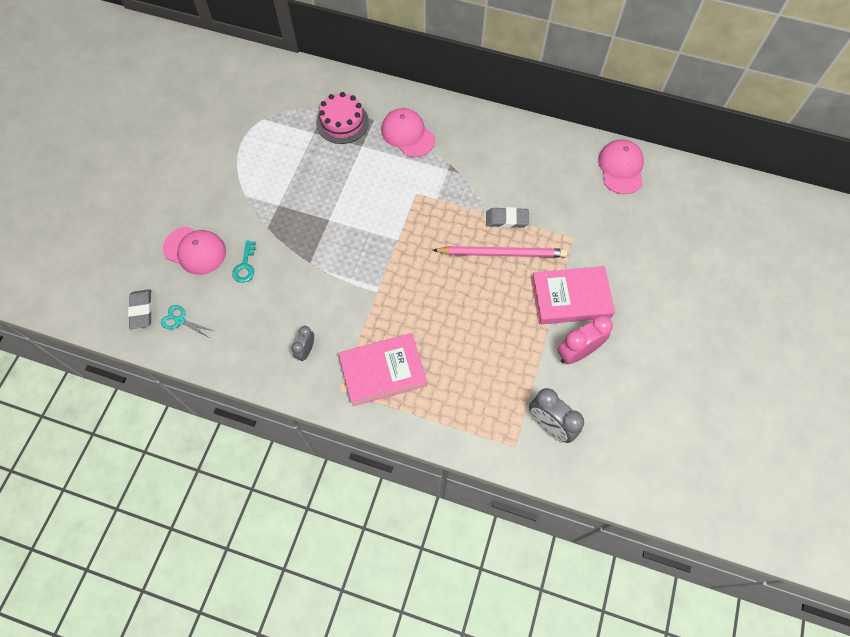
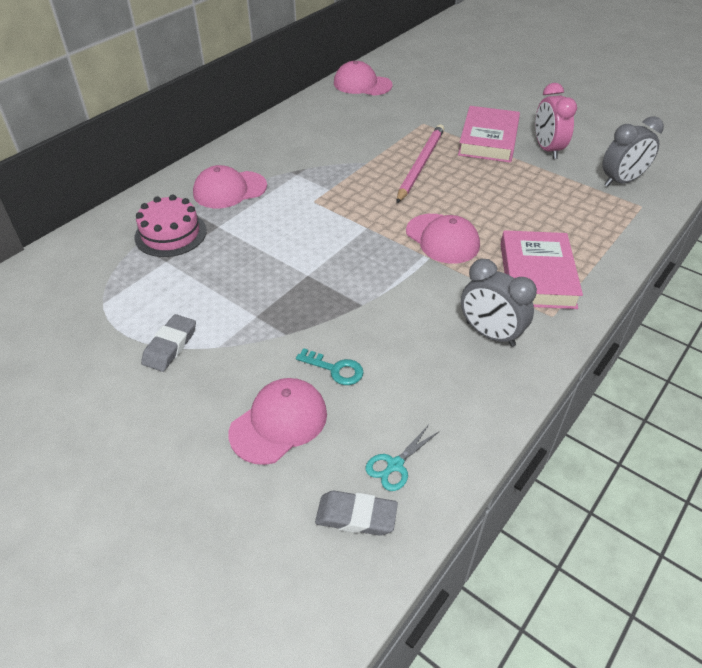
camera: 70 degrees left, 20 degrees down
grey clock [292,326,314,361] -> grey clock [461,259,537,347], size x1.71
grey eraser [486,207,529,228] -> grey eraser moved to [141,314,196,372]
none -> pink cap [406,214,480,264]

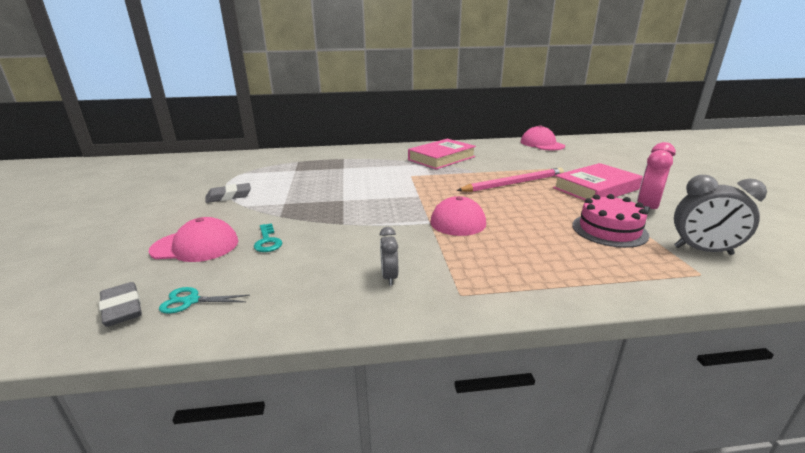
camera: 45 degrees right, 20 degrees down
pink cake [134,195,207,257] -> pink cake moved to [572,194,649,248]
pink cap [193,165,267,208] -> none
grey clock [461,259,537,347] -> grey clock [380,227,398,285], size x0.59
pink book [500,230,583,309] -> pink book moved to [408,139,476,169]

